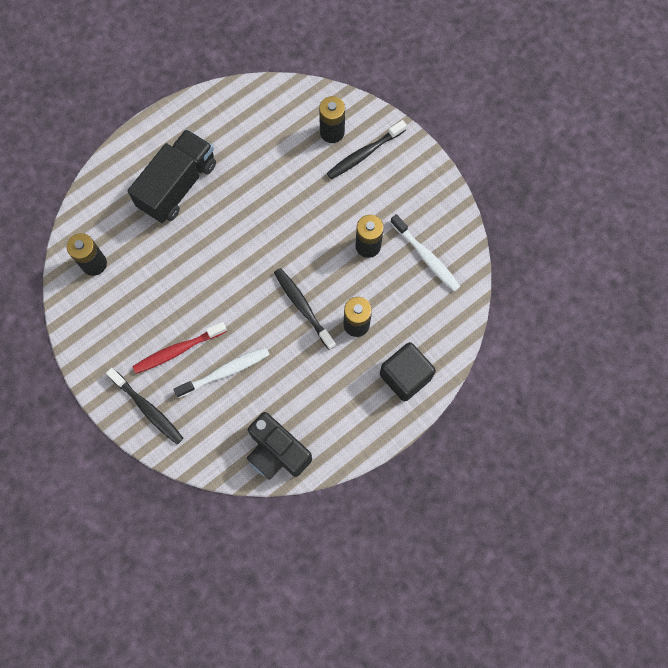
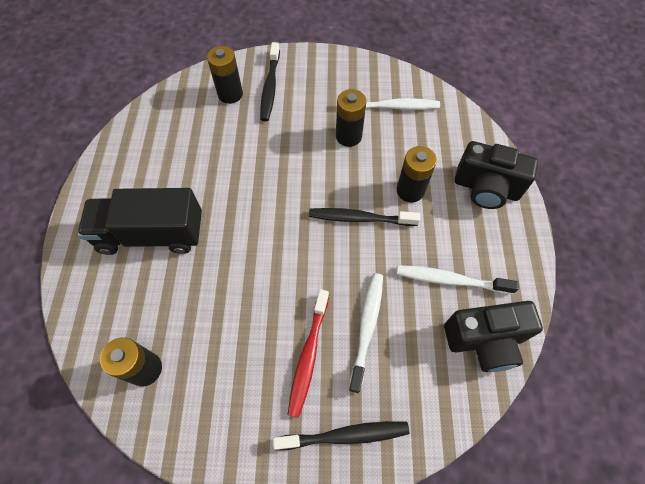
camera: 50 degrees left, 10 degrees down
black truck [128,129,216,223] -> black truck turned 75 degrees counterclockwise [78,188,202,255]
black cube [380,342,436,401] -> black camera [455,141,538,209]
none -> white toothbrush [397,265,519,294]

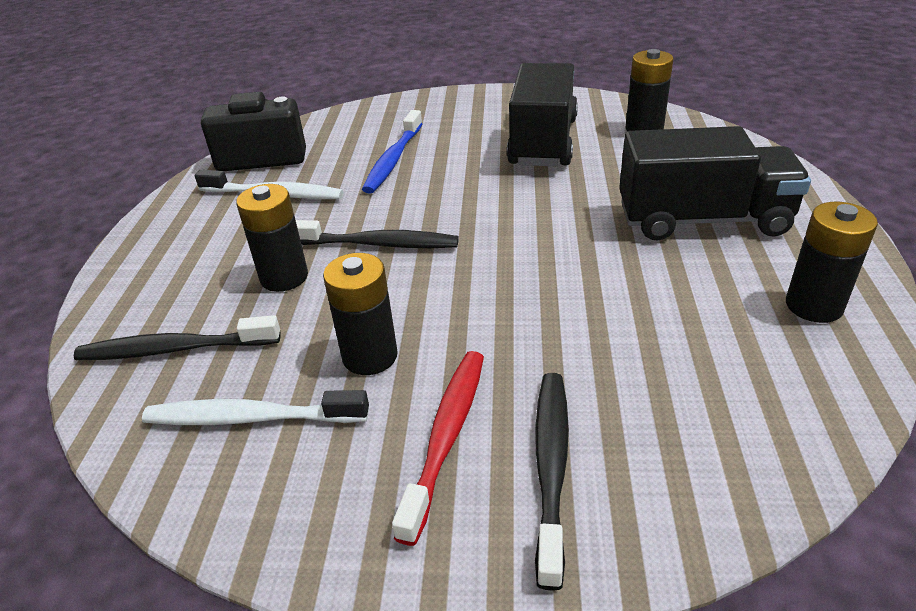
camera: 175 degrees left, 25 degrees down
black battery [207,46,243,104] -> black battery moved to [786,202,878,323]
black toothbrush [273,421,409,450] -> black toothbrush moved to [74,315,281,360]
red toothbrush [287,289,329,418] -> red toothbrush moved to [392,351,484,546]
white toothbrush [349,273,383,393] -> blue toothbrush [362,110,423,194]
black camera [455,141,538,209] -> none
none -> black truck [507,63,578,166]

